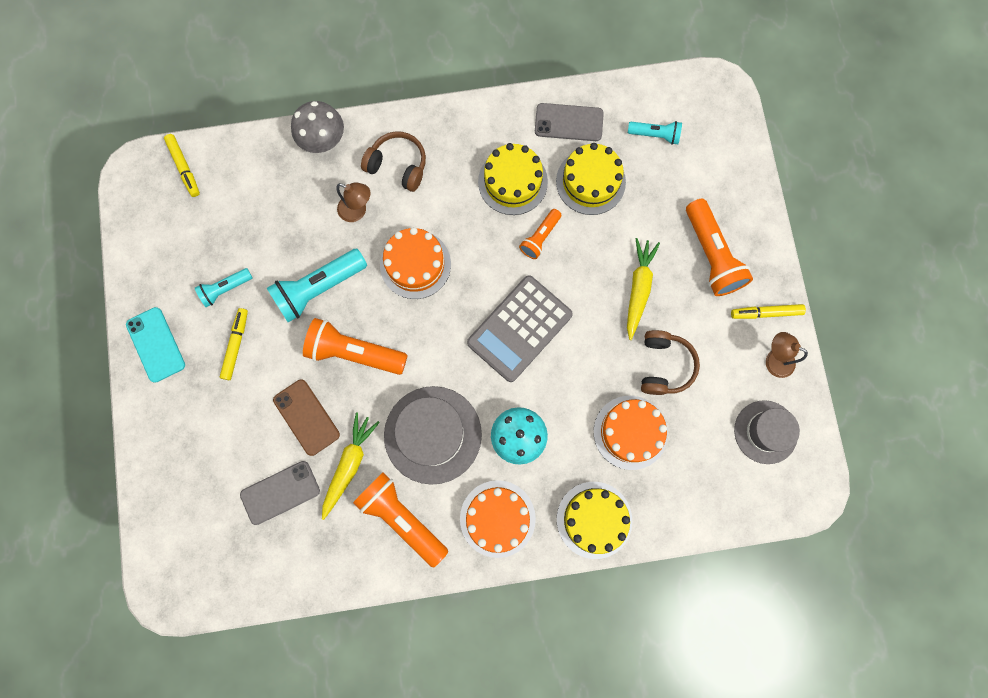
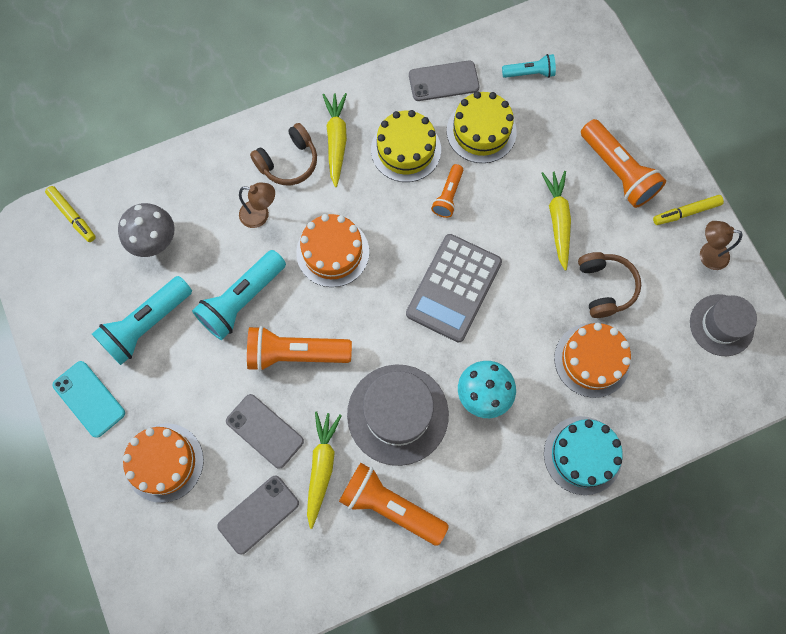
camera: 15 degrees left, 5 degrees down
turquoise flashlight [195,268,253,307] -> turquoise flashlight [92,276,192,365], size x1.79
yellow marker [220,308,248,380] -> none
brown phone [273,379,340,456] -> grey phone [226,394,304,469]
grey mushroom [291,101,344,153] -> grey mushroom moved to [118,203,175,257]
brown headphones [361,131,426,192] -> brown headphones turned 135 degrees clockwise [250,123,317,185]
orange cake [460,480,536,558] -> orange cake moved to [123,423,204,503]
yellow cake [557,482,632,559] -> turquoise cake [544,416,623,495]
none -> yellow carrot [323,93,347,187]

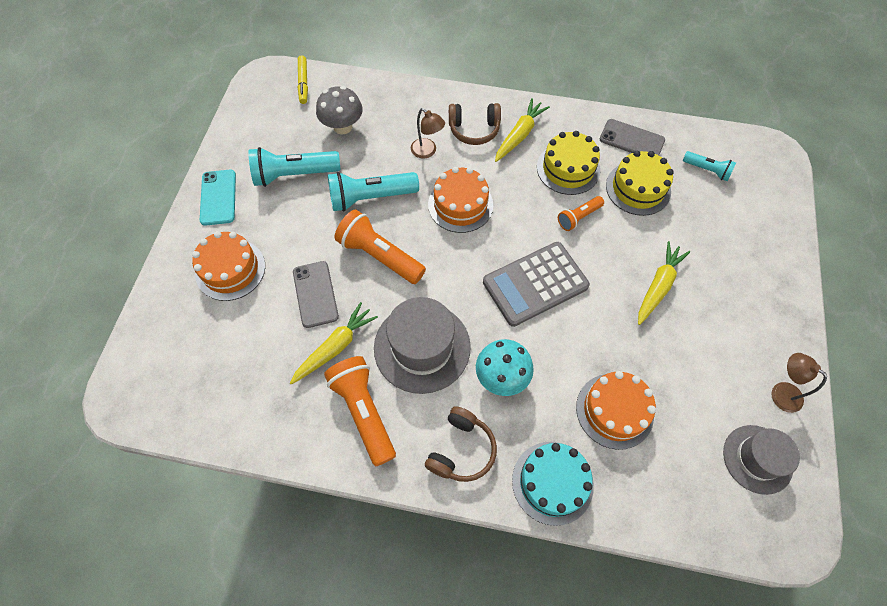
camera: 35 degrees right, 10 degrees down
grey phone [217,475,299,555] -> none
brown headphones [578,252,641,318] -> brown headphones moved to [425,406,497,482]
orange flashlight [581,119,666,208] -> none
yellow marker [653,195,724,225] -> none

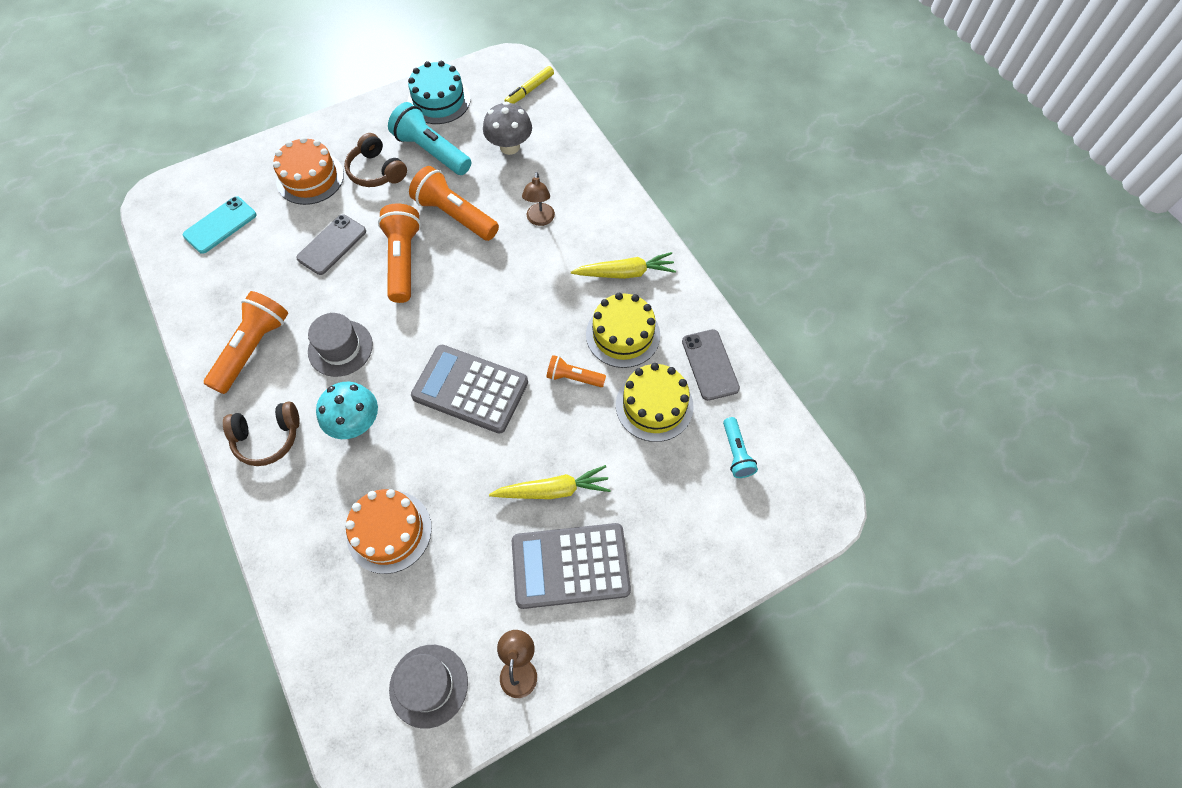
camera: 50 degrees right, 0 degrees up
turquoise phone [200,170,236,226] -> turquoise phone moved to [183,196,256,254]
yellow carrot [290,302,378,385] -> none
turquoise flashlight [328,172,419,212] -> orange flashlight [409,166,499,241]
grey hat [374,297,471,394] -> grey hat [308,313,373,377], size x0.65
orange cake [428,167,493,233] -> none
brown headphones [449,103,501,145] -> brown headphones moved to [344,133,407,187]
turquoise cake [512,442,594,526] -> turquoise cake moved to [407,61,471,124]
none -> grey calculator [512,523,631,609]

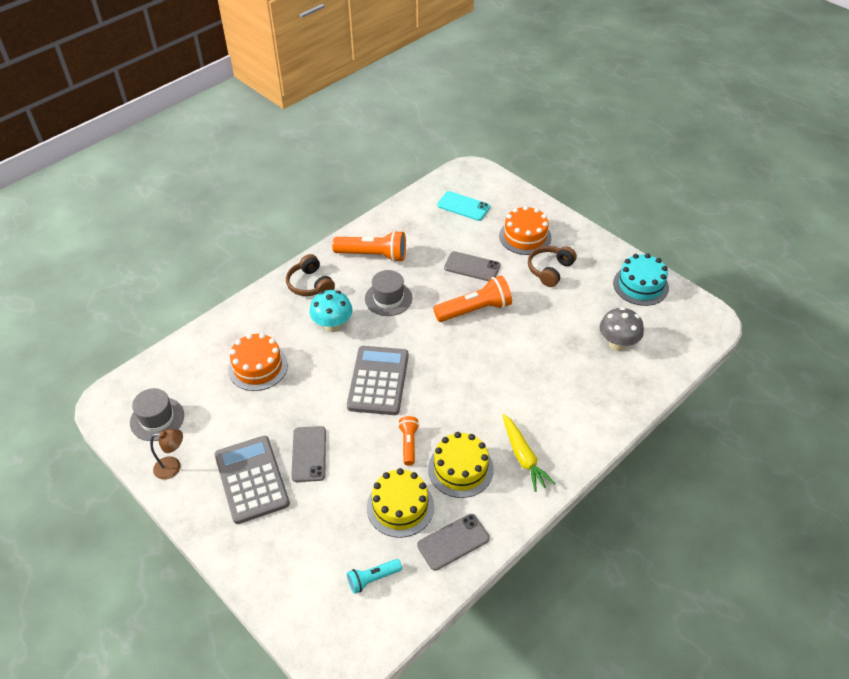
camera: 75 degrees right, 15 degrees down
turquoise flashlight [388,102,471,175] -> none
orange flashlight [409,166,499,241] -> none
yellow carrot [489,465,611,499] -> grey phone [291,426,326,482]
yellow marker [504,66,554,104] -> none
brown lamp [522,172,555,226] -> none

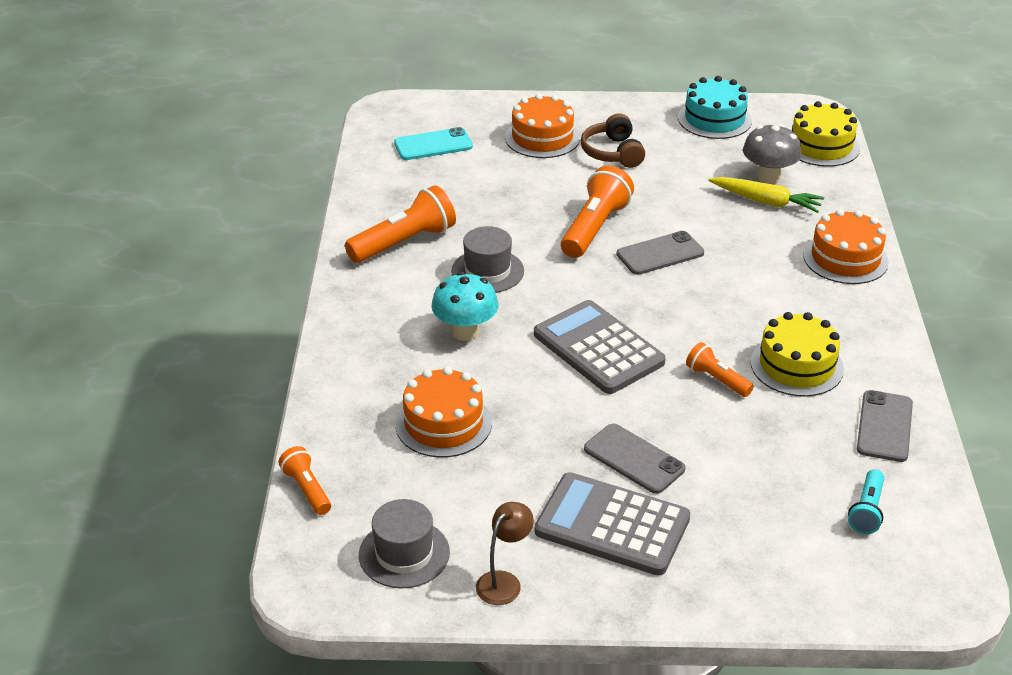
camera: 45 degrees left, 10 degrees down
brown headphones [286,254,335,296] -> none
yellow cake [367,468,434,538] -> yellow cake moved to [791,101,860,167]
grey phone [444,251,500,281] -> grey phone moved to [617,231,704,275]
yellow carrot [502,414,555,492] -> yellow carrot moved to [708,177,824,213]
none -> orange flashlight [278,446,331,515]
none -> orange cake [803,209,889,284]

